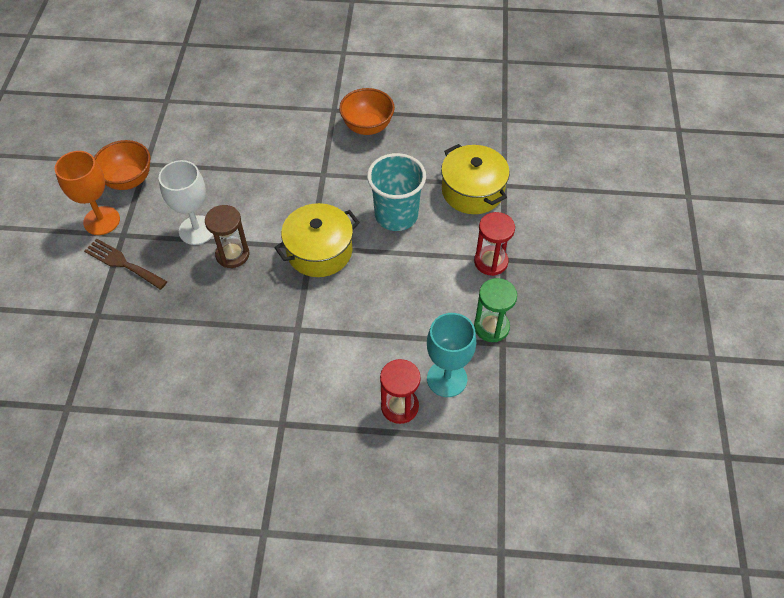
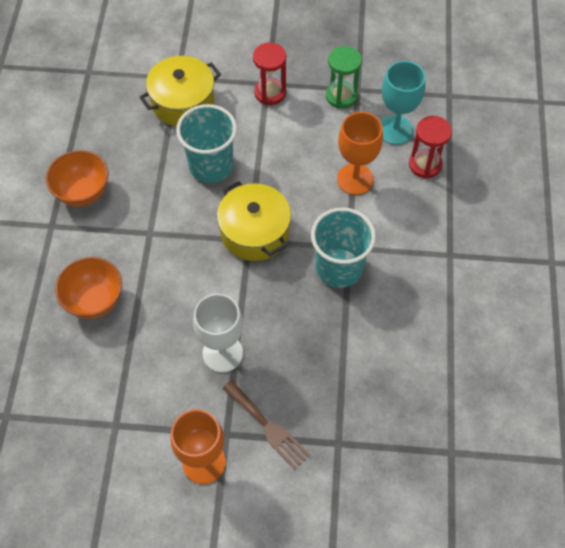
camera: 90 degrees left, 5 degrees up
brown fork [84,238,168,290] -> brown fork turned 75 degrees counterclockwise [222,380,310,470]
orange bowl [94,140,151,190] -> orange bowl moved to [55,257,122,319]
brown hourglass [205,205,249,268] -> none
none -> turquoise cup [311,207,376,288]
none -> orange goblet [337,112,383,195]

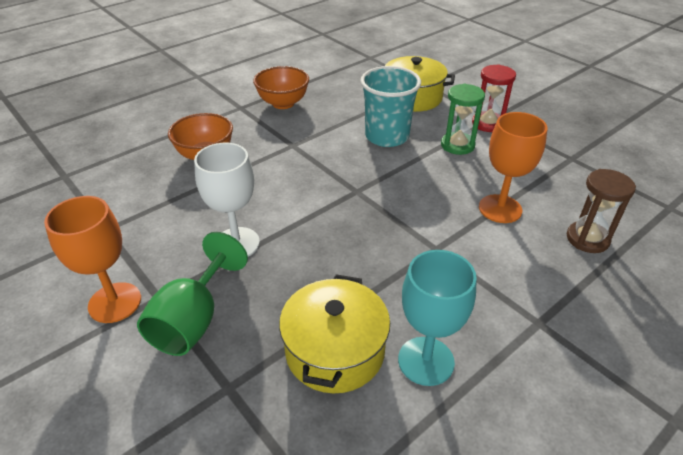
camera: 45 degrees right, 20 degrees down
yellow pot [217,181,291,261] -> yellow pot moved to [279,274,390,394]
brown fork [222,380,310,470] -> green goblet [137,232,248,356]
turquoise cup [311,207,376,288] -> none
green hourglass [326,46,362,109] -> green hourglass moved to [441,84,485,155]
turquoise goblet [381,61,426,145] -> turquoise goblet moved to [398,250,477,386]
red hourglass [409,116,452,179] -> brown hourglass [567,169,636,253]

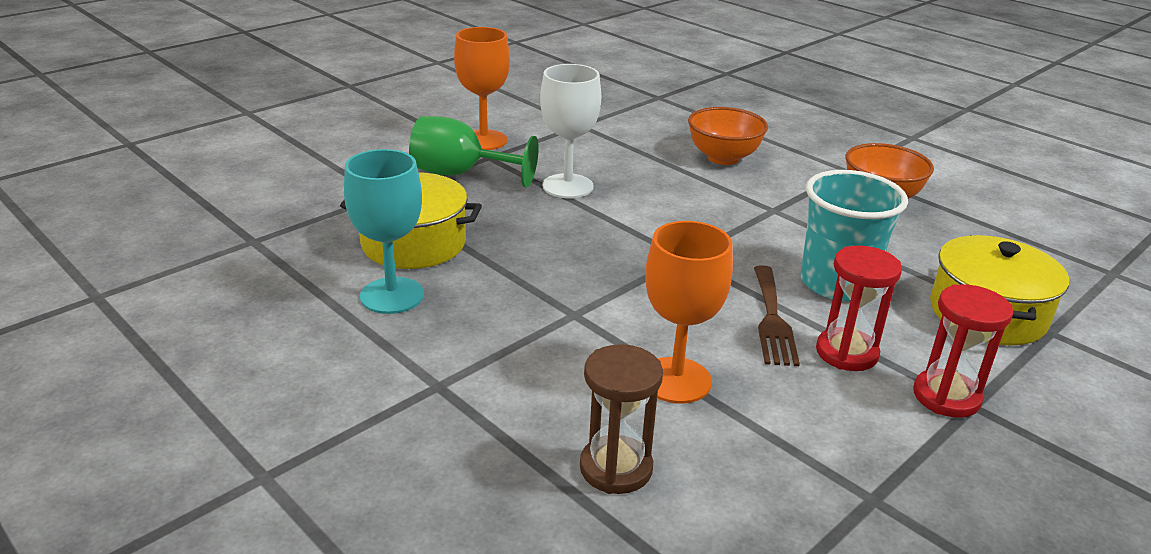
camera: 85 degrees right, 10 degrees down
green hourglass [441,84,485,155] -> red hourglass [816,246,902,371]
none -> brown fork [754,265,800,366]

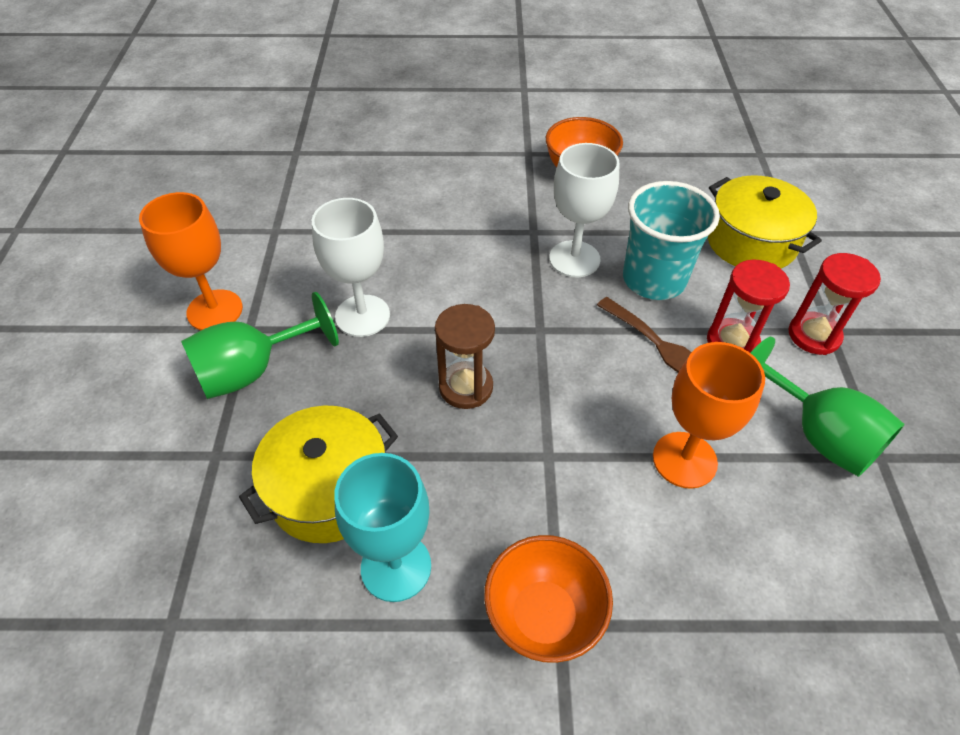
camera: 45 degrees left, 20 degrees up
brown hourglass [580,344,663,494] -> brown hourglass moved to [435,304,495,409]
orange bowl [688,107,768,165] -> orange bowl moved to [484,535,613,663]
none -> white goblet [549,143,620,277]
none -> green goblet [750,337,905,477]

